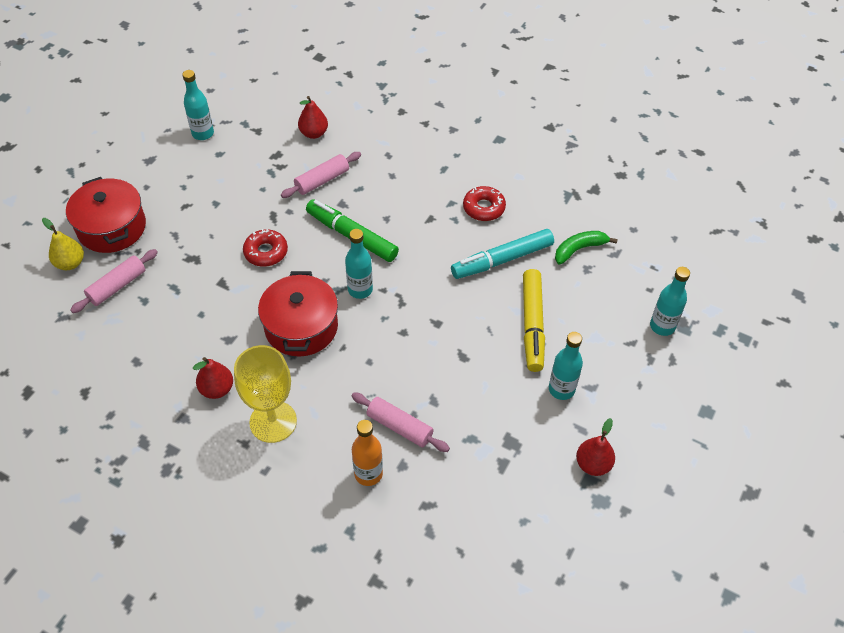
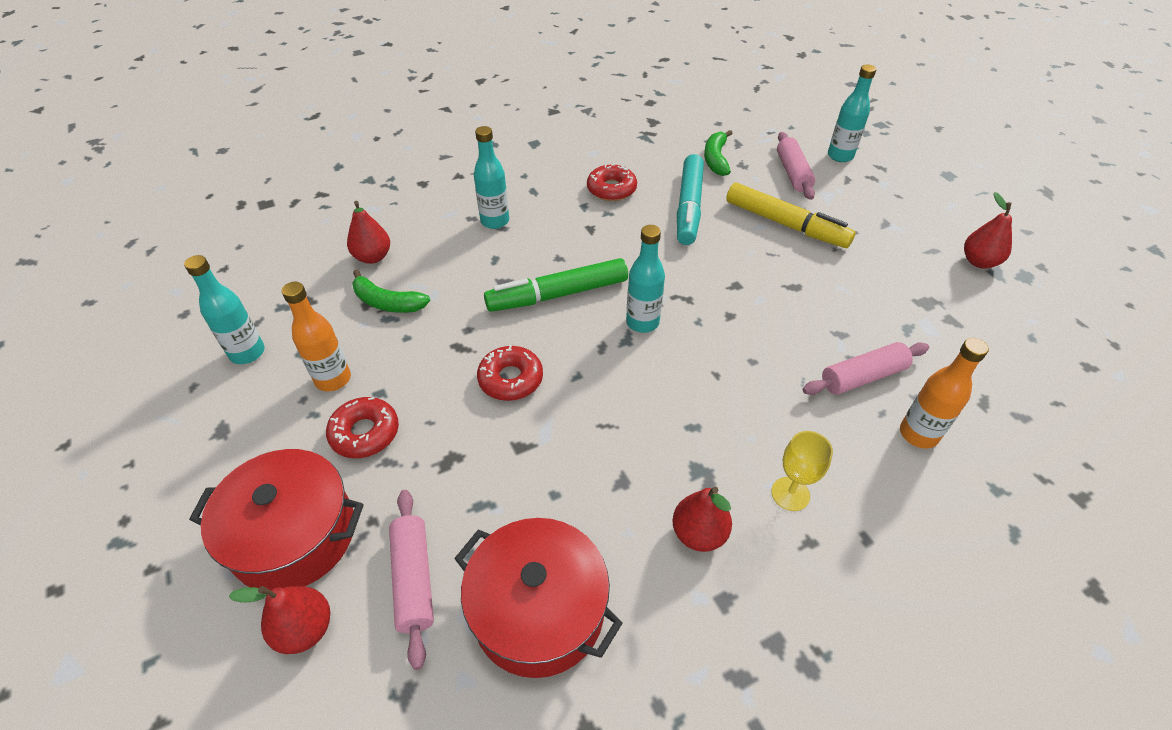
camera: 55 degrees left, 5 degrees down
yellow pear [42,218,84,270] -> red pear [229,586,330,654]
yellow goblet [234,345,297,443] -> yellow goblet [771,431,833,511], size x0.54
red pot [258,271,338,357] -> red pot moved to [454,518,623,678]
pink rolling pin [281,152,361,198] -> pink rolling pin moved to [777,132,816,200]
turquoise bottle [549,332,583,400] -> turquoise bottle moved to [474,126,509,229]
none -> orange bottle [282,282,351,391]
none -> red donut [326,397,399,458]
none -> green banana [352,270,430,313]

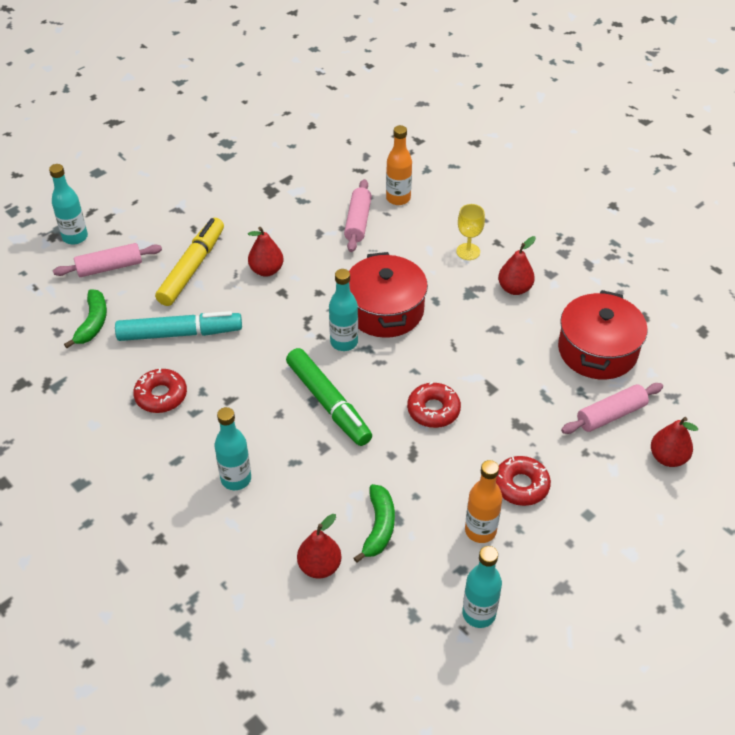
camera: 105 degrees left, 0 degrees up
red pot [189,449,364,590] -> red pot moved to [349,252,428,338]
green banana [704,130,733,176] -> green banana turned 75 degrees counterclockwise [64,290,107,348]
pink rolling pin [803,342,929,395] -> pink rolling pin turned 45 degrees clockwise [344,179,372,252]
red pear [964,192,1012,268] -> red pear moved to [248,227,284,277]

